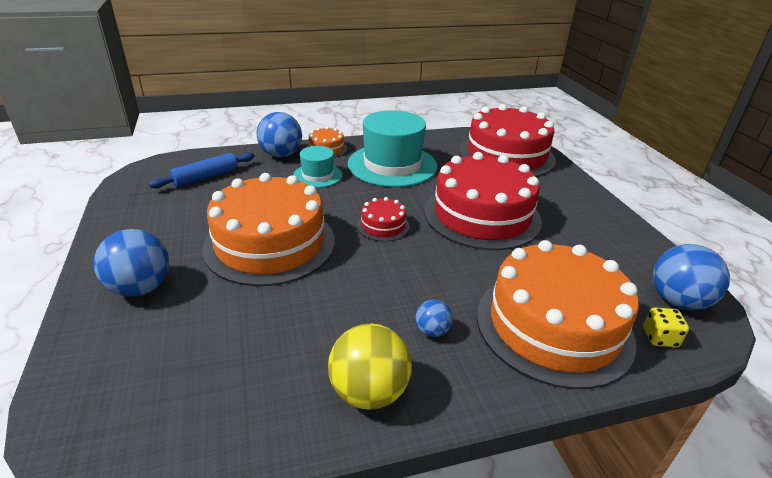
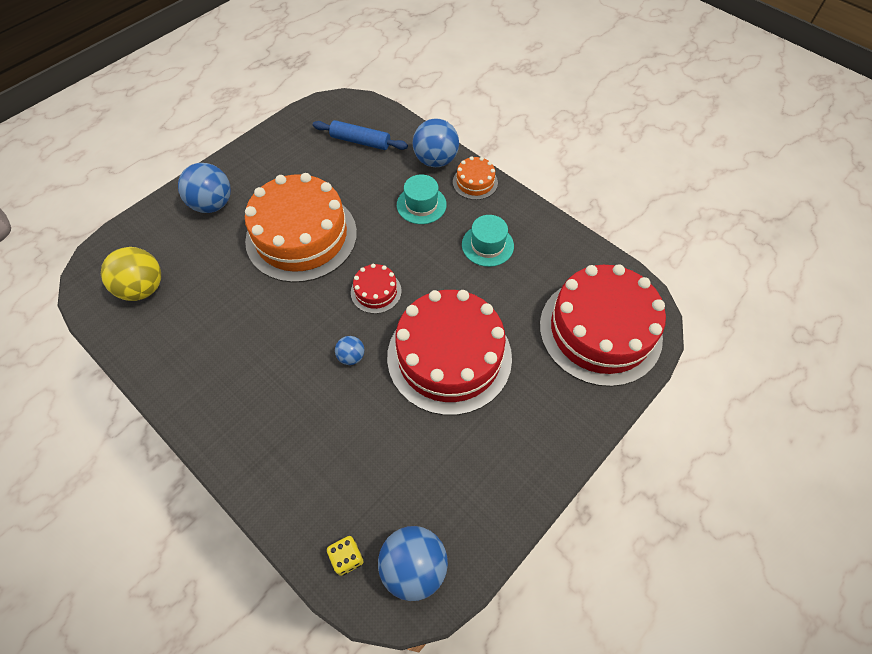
camera: 60 degrees right, 25 degrees up
yellow ball [328,323,412,410] -> yellow ball moved to [101,247,161,301]
turquoise hat [348,110,437,187] -> turquoise hat [462,215,514,267], size x0.52
blue ball [415,300,453,337] -> blue ball moved to [335,336,364,365]
orange cake [477,240,639,389] -> none

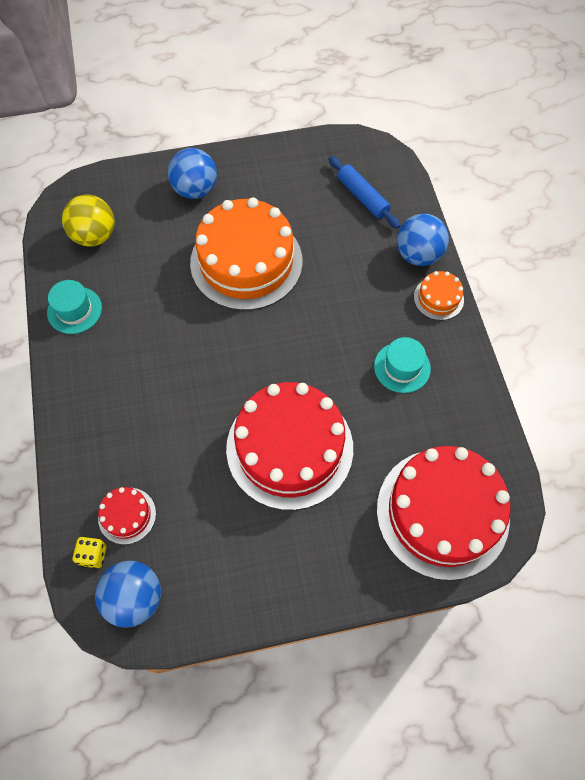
camera: 35 degrees right, 5 degrees up
blue ball [335,336,364,365] -> none
red cake [351,264,402,314] -> red cake moved to [98,487,156,545]
turquoise hat [397,175,447,224] -> turquoise hat moved to [47,280,102,334]

